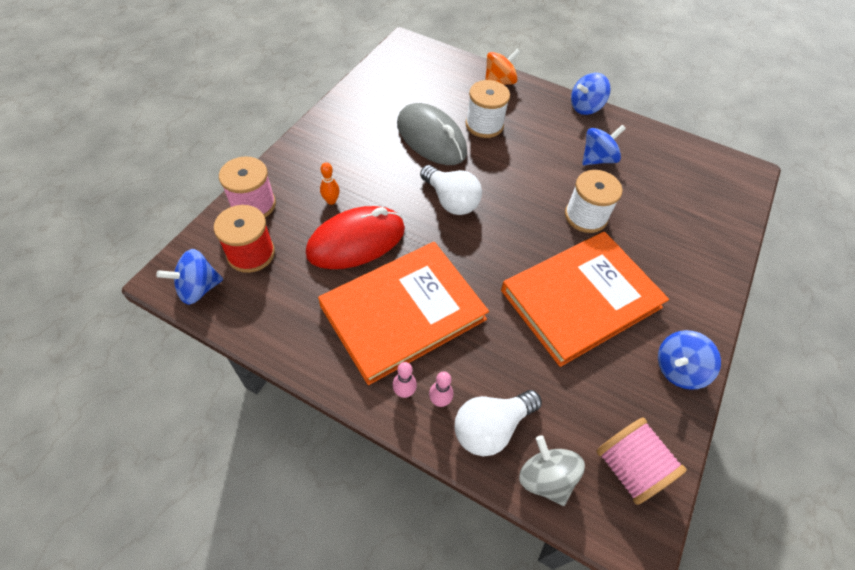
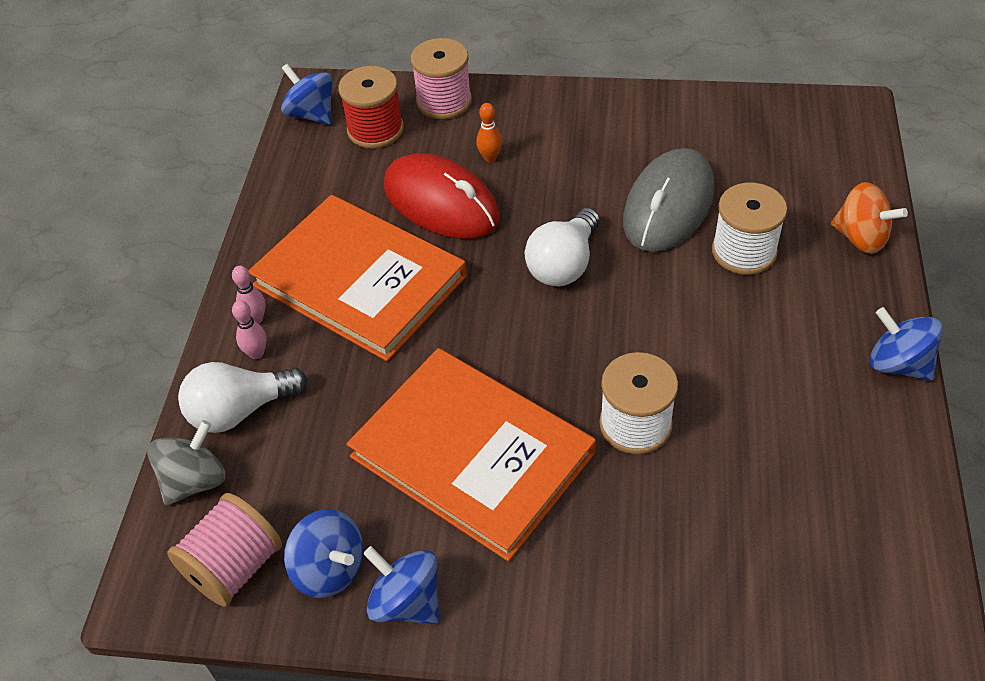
camera: 75 degrees right, 5 degrees down
white light bulb [455,390,542,456] -> white light bulb turned 60 degrees counterclockwise [178,362,307,433]
blue spinning top [582,125,626,165] -> blue spinning top moved to [284,509,364,598]

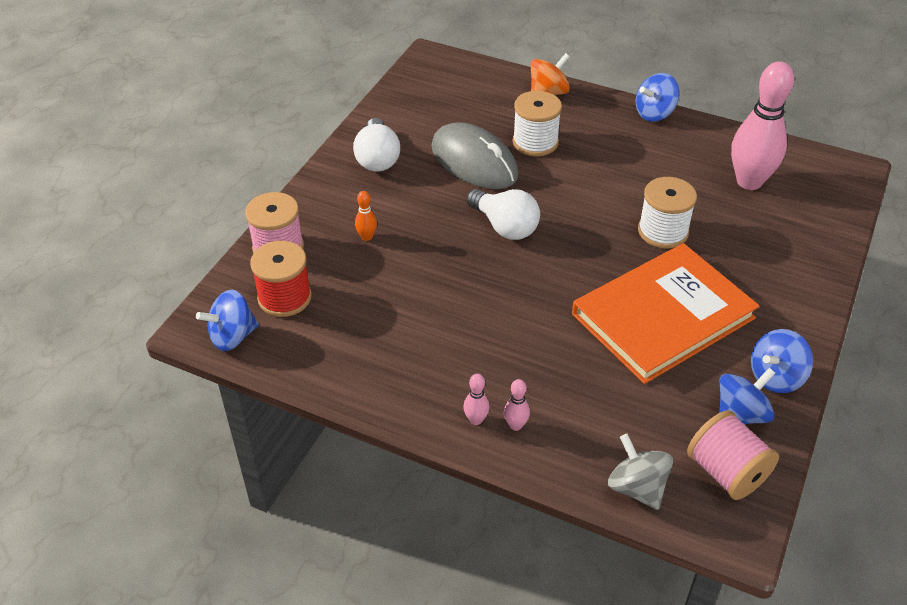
camera: 75 degrees left, 5 degrees down
white light bulb [178,362,307,433] -> white light bulb moved to [353,118,400,172]
orange book [248,195,467,361] -> none
red mouse [384,153,500,239] -> none
none -> pink bowling pin [731,61,794,190]

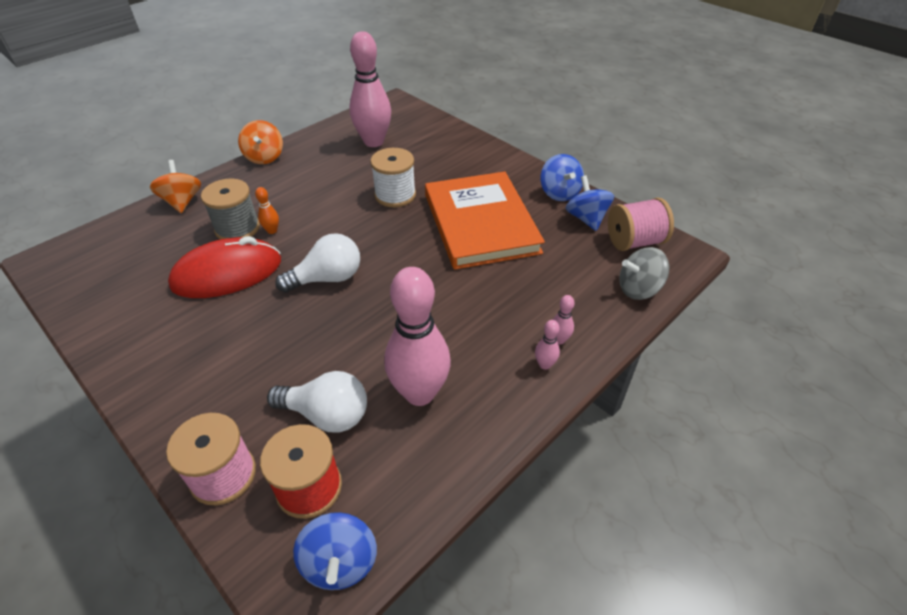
camera: 70 degrees left, 0 degrees up
white light bulb [353,118,400,172] -> white light bulb moved to [267,371,367,433]
orange bowling pin [355,191,377,241] -> orange bowling pin moved to [255,187,279,234]
grey mouse [431,122,518,189] -> red mouse [168,236,281,298]
white spool [513,91,562,156] -> grey spool [201,178,260,239]
blue spinning top [636,73,680,121] -> orange spinning top [238,120,283,164]
none -> pink bowling pin [384,267,451,406]

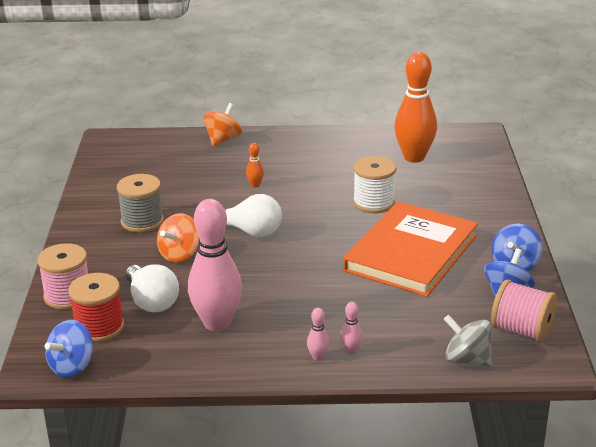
camera: 45 degrees right, 15 degrees down
red mouse [168,236,281,298] -> none
grey spool [201,178,260,239] -> grey spool moved to [117,174,164,233]
orange spinning top [238,120,283,164] -> orange spinning top moved to [157,213,199,263]
pink bowling pin [350,31,391,147] -> orange bowling pin [394,52,437,163]

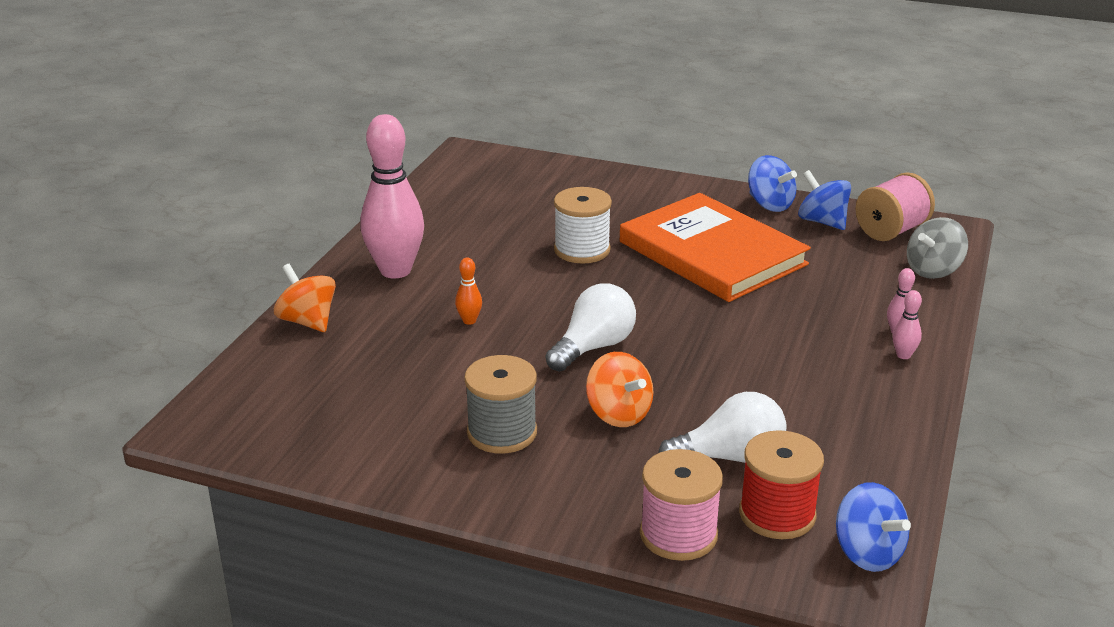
camera: 70 degrees left, 0 degrees up
pink bowling pin [188,199,242,331] -> pink bowling pin moved to [360,114,424,278]
orange bowling pin [394,52,437,163] -> none

